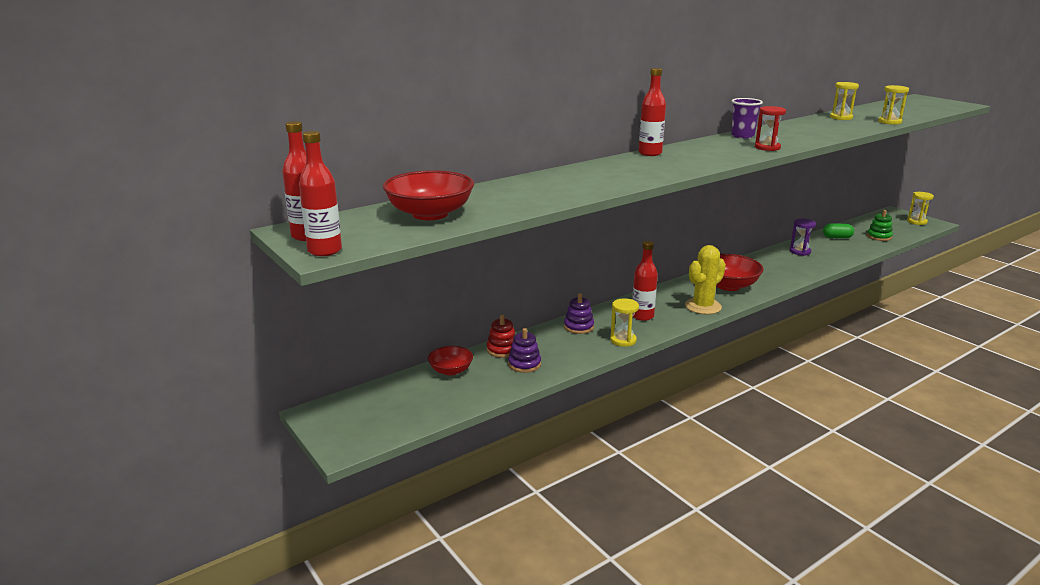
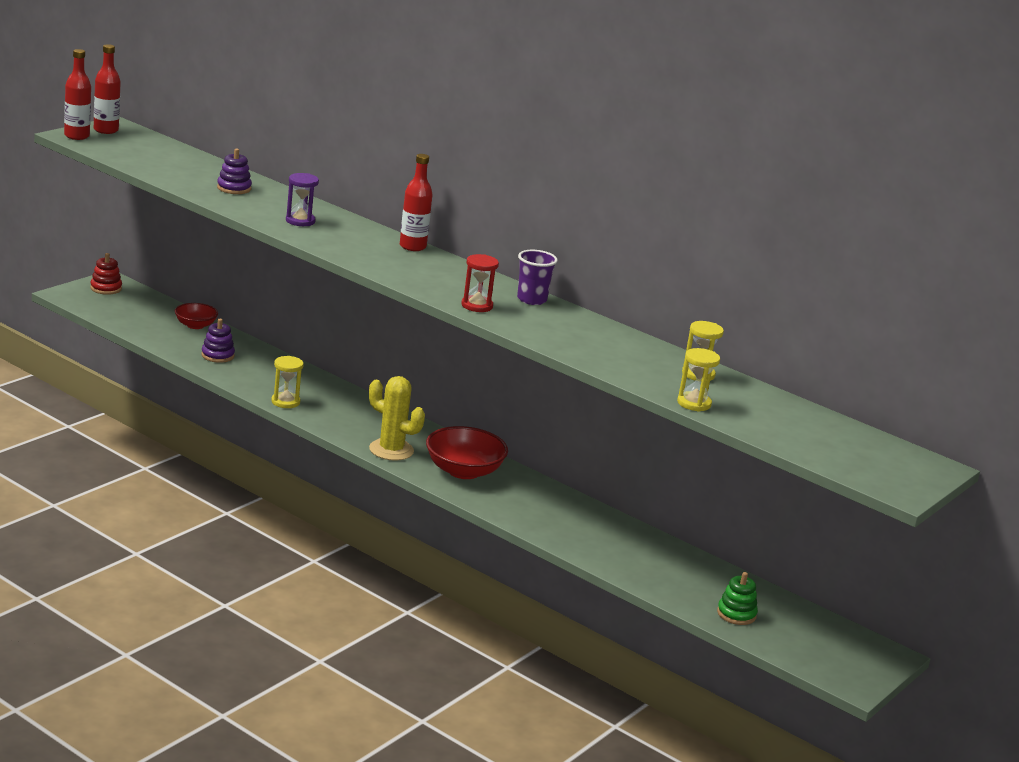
camera: 70 degrees right, 0 degrees up
red bowl [383,170,474,220] -> none
red stacking toy [487,315,516,358] -> red stacking toy moved to [90,253,122,295]
purple stacking toy [564,293,594,334] -> purple stacking toy moved to [217,148,252,194]
red bottle [632,241,658,321] -> none
purple hourglass [790,218,816,256] -> purple hourglass moved to [286,173,319,226]
green capsule [823,223,854,238] -> none
yellow hourglass [907,192,934,225] -> none

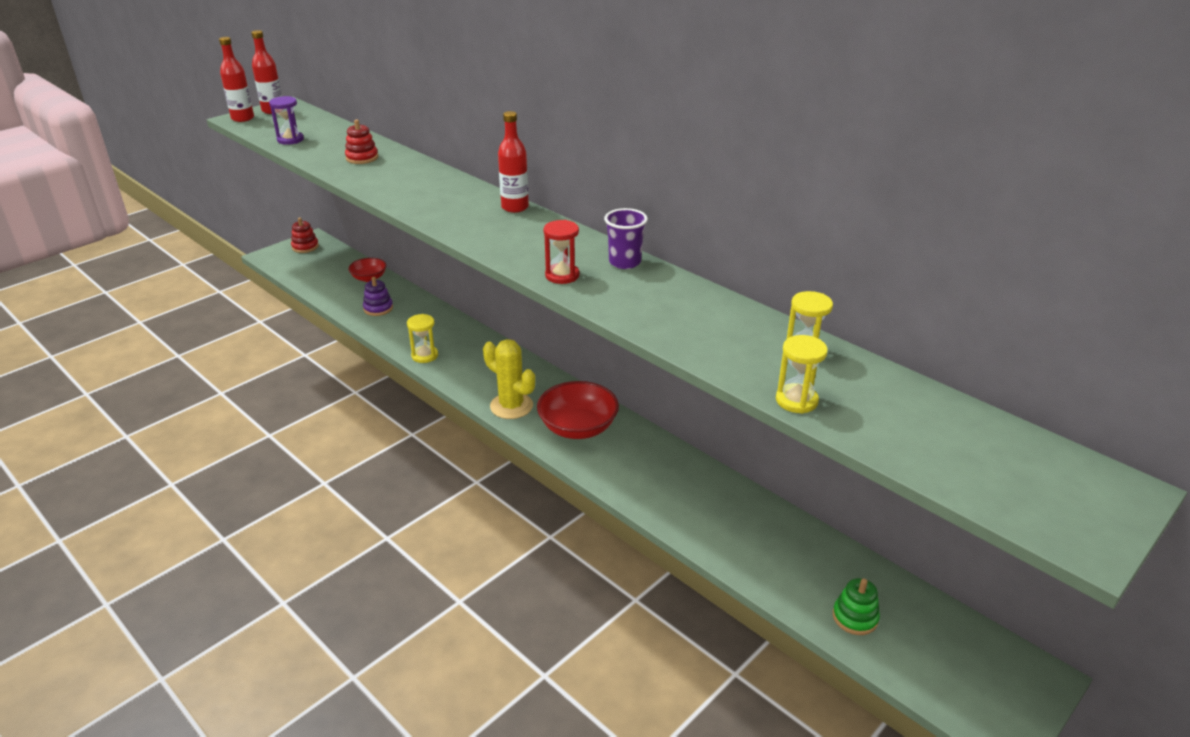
camera: 10 degrees right, 10 degrees up
purple stacking toy [217,148,252,194] -> red stacking toy [345,119,378,164]
purple hourglass [286,173,319,226] -> purple hourglass moved to [269,96,304,145]

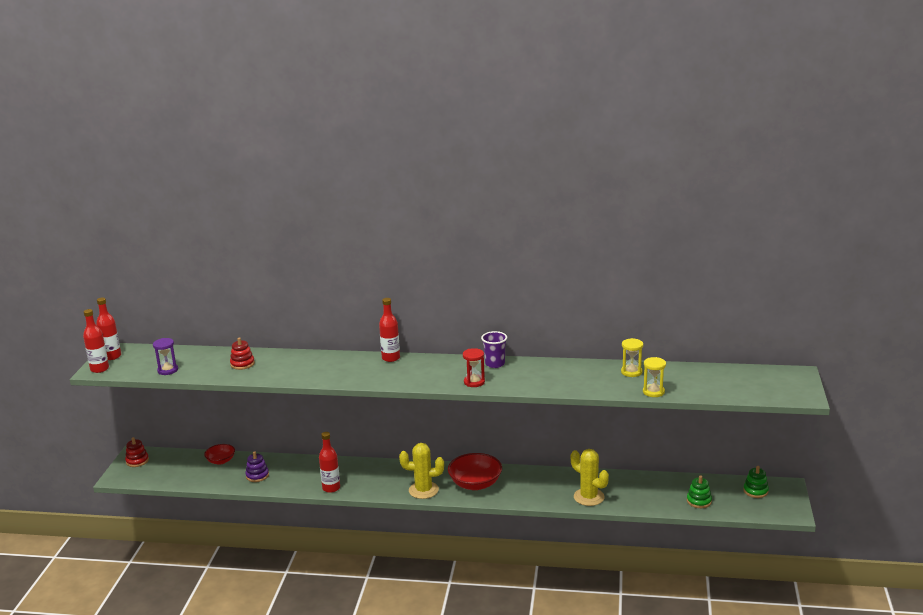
camera: 35 degrees left, 10 degrees down
yellow hourglass [407,314,438,363] -> red bottle [319,432,340,493]
none -> yellow cactus [571,449,609,506]
none -> green stacking toy [743,466,769,498]

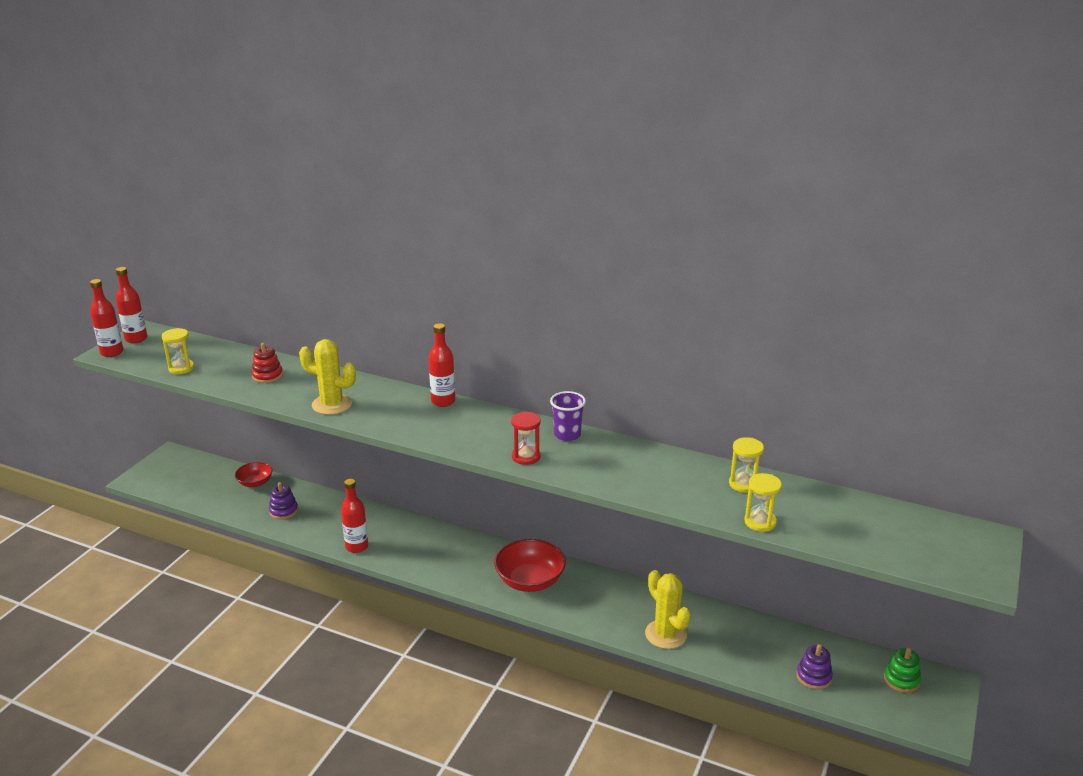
camera: 15 degrees right, 5 degrees up
red stacking toy [125,437,149,467] -> none
purple hourglass [153,338,178,375] -> yellow hourglass [162,328,194,374]
yellow cactus [399,443,444,499] -> yellow cactus moved to [299,339,356,415]
green stacking toy [687,476,712,508] -> purple stacking toy [796,644,833,690]

